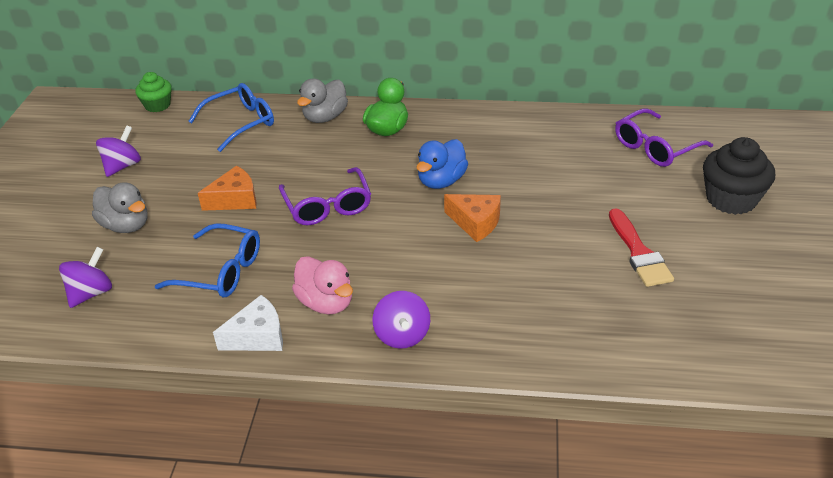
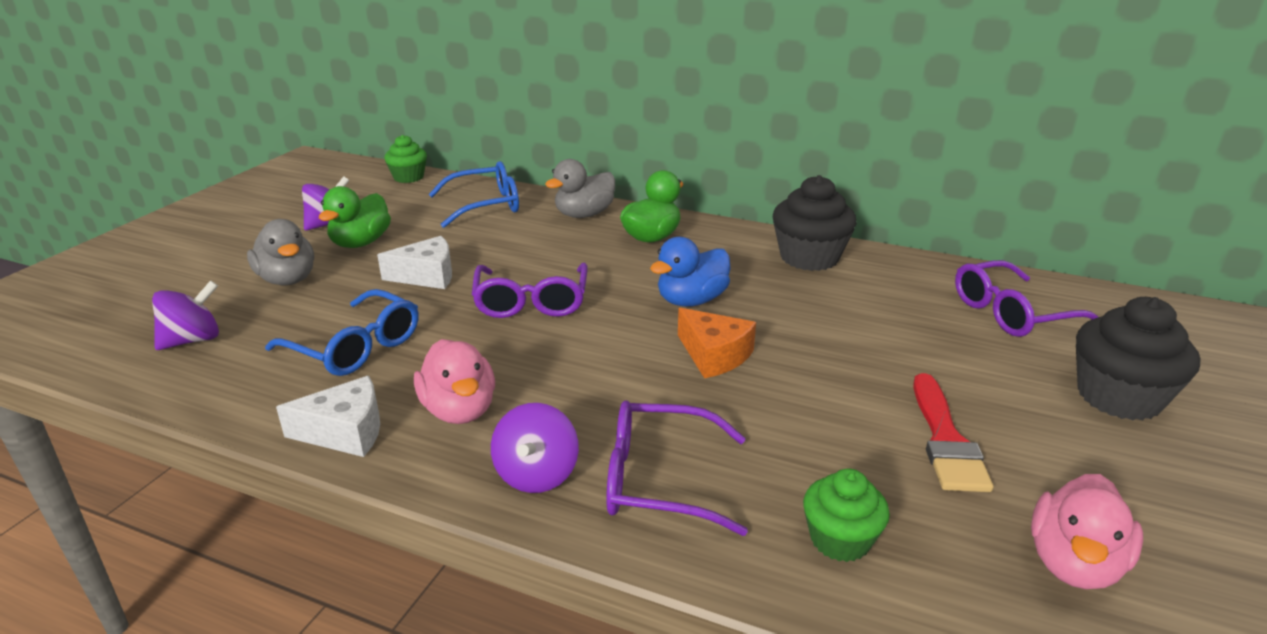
camera: 15 degrees right, 10 degrees down
orange cheese [198,166,257,211] -> white cheese [377,236,452,289]
none -> green duck [319,186,391,248]
none -> purple glasses [606,400,748,536]
none -> black cupcake [773,175,857,271]
none -> green cupcake [803,468,890,562]
none -> pink duck [1031,474,1143,589]

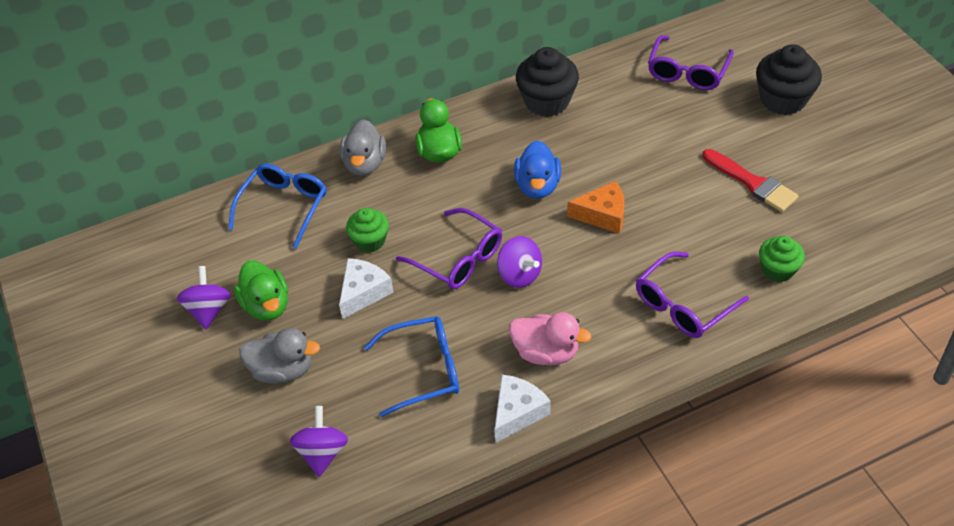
camera: 45 degrees left, 20 degrees up
green cupcake [384,135,427,183] -> green cupcake moved to [346,208,389,253]
purple spinning top [491,403,579,493] -> purple spinning top moved to [497,236,542,288]
pink duck [1031,474,1143,589] -> none

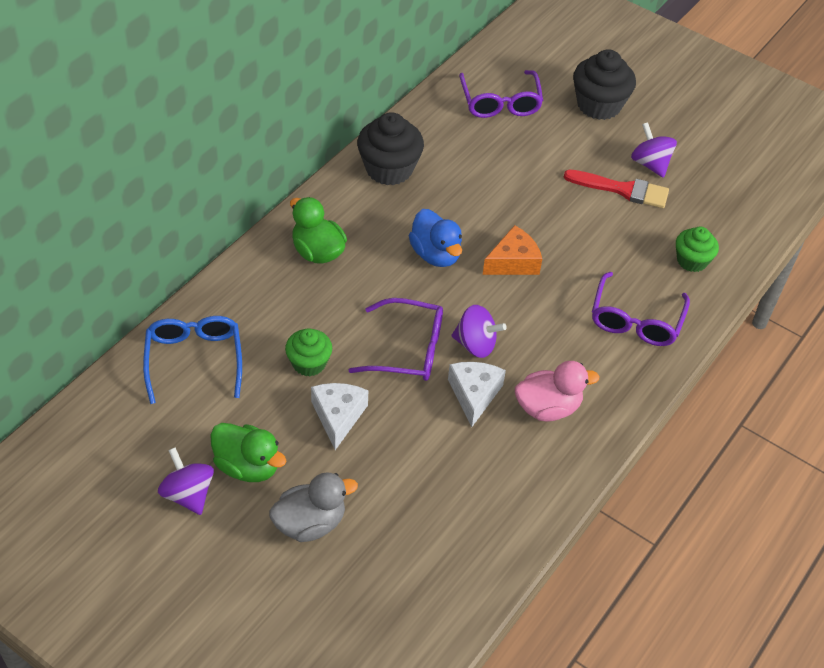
camera: 35 degrees left, 0 degrees up
purple spinning top [290,406,348,477] -> purple spinning top moved to [631,122,677,178]
grey duck [340,119,386,176] -> none
blue glasses [364,316,459,417] -> none
white cheese [494,374,551,443] -> white cheese moved to [448,362,506,427]

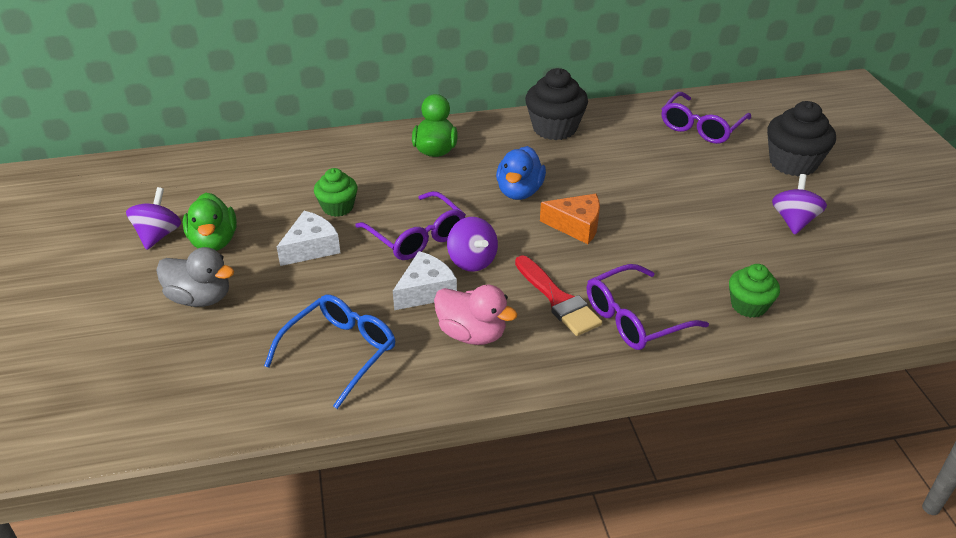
camera: 45 degrees right, 10 degrees down
blue glasses [143,316,242,404] -> blue glasses moved to [264,294,396,409]
red brush [564,170,669,208] -> red brush moved to [515,255,602,336]

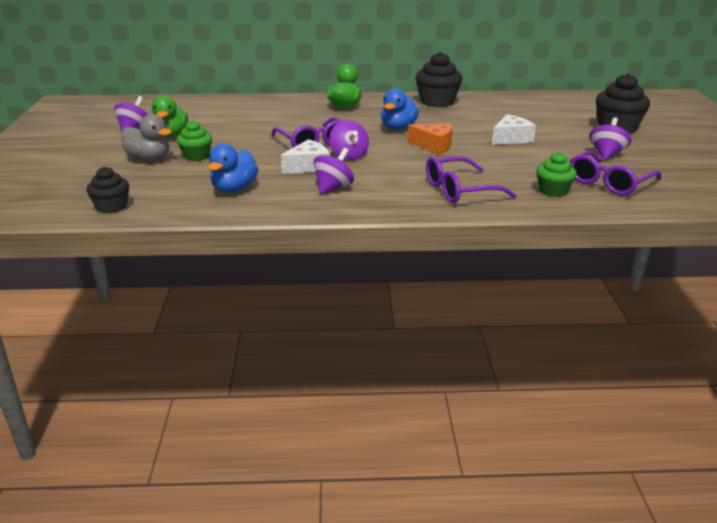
camera: 10 degrees right, 10 degrees down
blue glasses [264,294,396,409] -> blue duck [208,143,258,193]
white cheese [277,211,341,266] -> white cheese moved to [492,114,536,145]
green cupcake [314,168,358,217] -> green cupcake moved to [177,120,212,161]
pink duck [434,285,518,345] -> purple spinning top [314,148,354,194]
red brush [515,255,602,336] -> none
purple glasses [662,92,751,144] -> purple glasses moved to [570,151,662,196]
none -> black cupcake [87,167,129,214]

